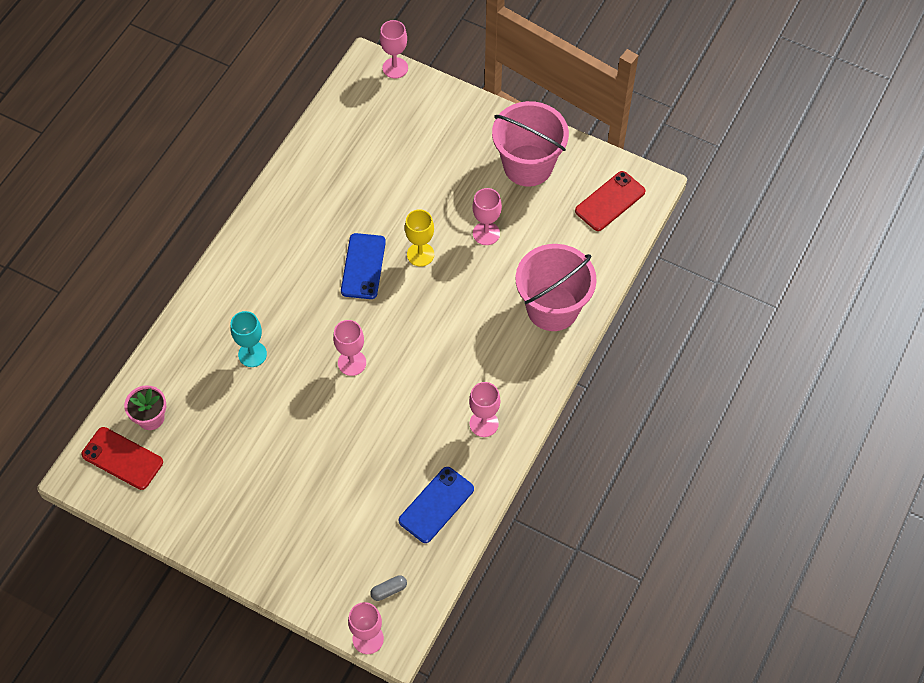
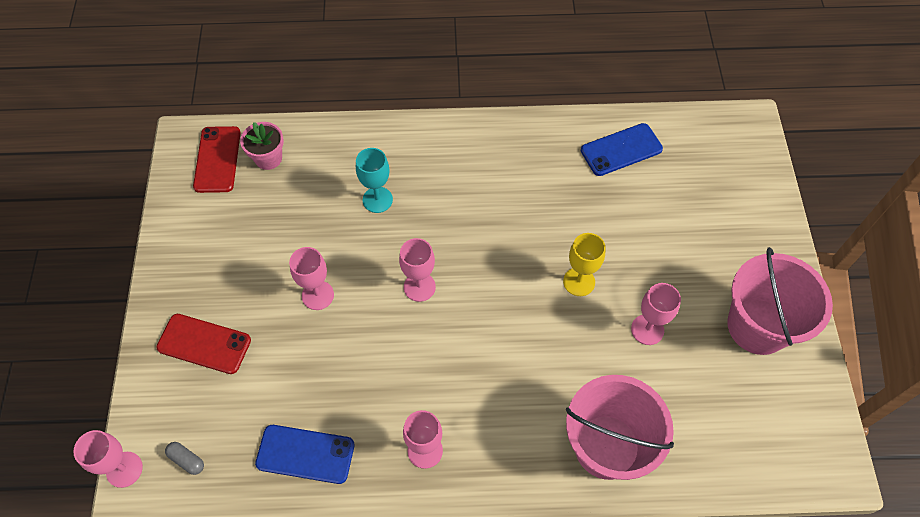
camera: 60 degrees right, 0 degrees up
blue phone [341,233,386,299] -> blue phone moved to [581,123,663,176]
pink goblet [380,20,408,79] -> pink goblet moved to [289,247,334,310]
red phone [575,171,646,231] -> red phone moved to [156,314,251,374]

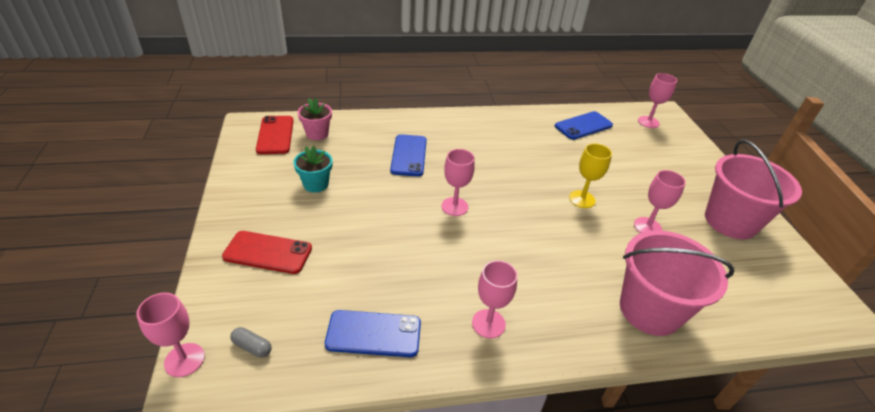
camera: 10 degrees left, 20 degrees down
pink goblet [289,247,334,310] -> pink goblet moved to [638,73,677,128]
turquoise goblet [356,148,393,213] -> blue phone [390,134,427,176]
none -> turquoise flower pot [293,146,332,193]

